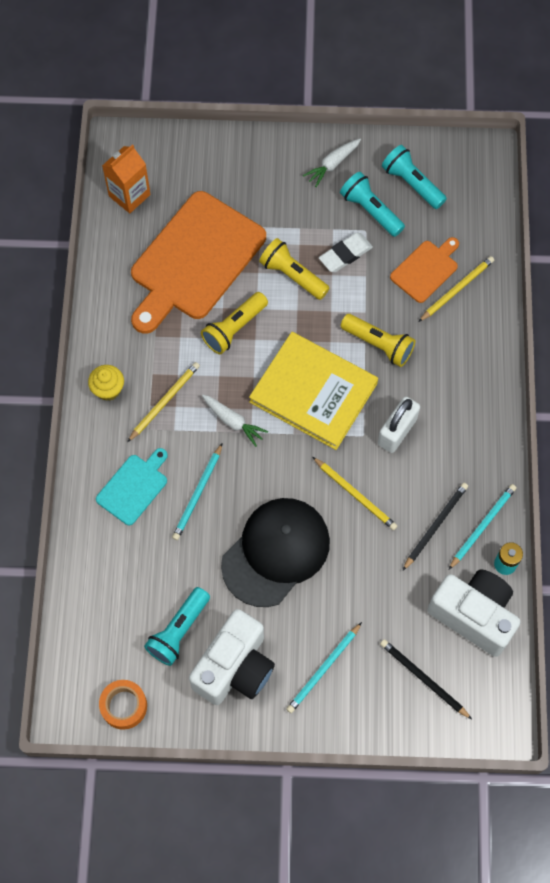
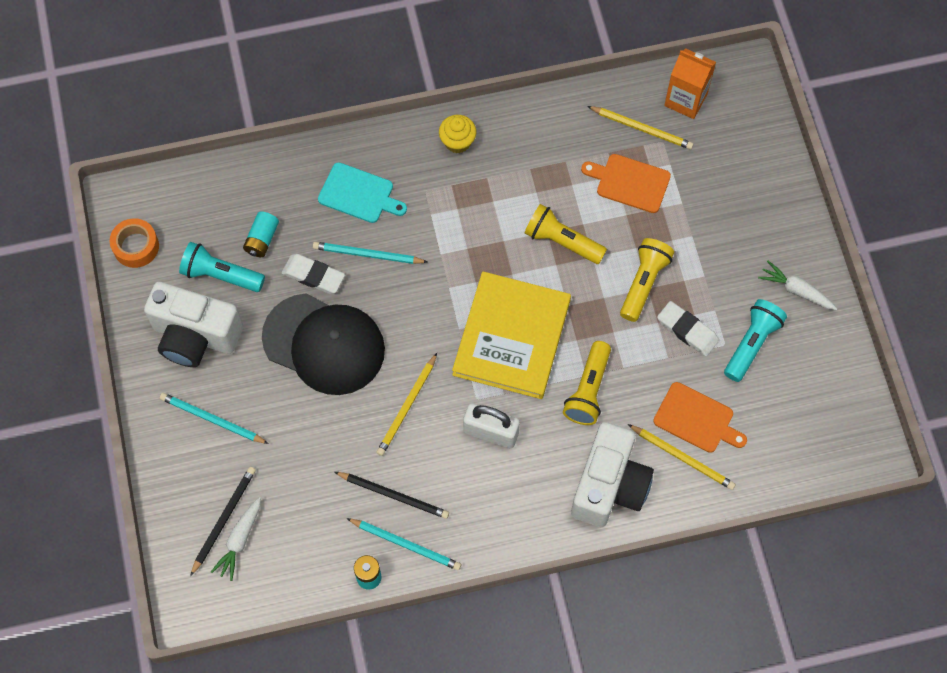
camera: 75 degrees right, 0 degrees up
yellow pencil [127,362,200,442] -> yellow pencil moved to [587,106,694,150]
orange cutting board [131,191,266,334] -> orange cutting board [581,154,671,213], size x0.49
white carrot [202,395,268,447] -> white carrot moved to [211,497,261,581]
turquoise flashlight [382,145,447,209] -> none
white camera [427,569,521,657] -> white camera moved to [571,422,654,527]
none -> turquoise battery [243,212,279,257]
none -> white eraser [282,254,345,294]

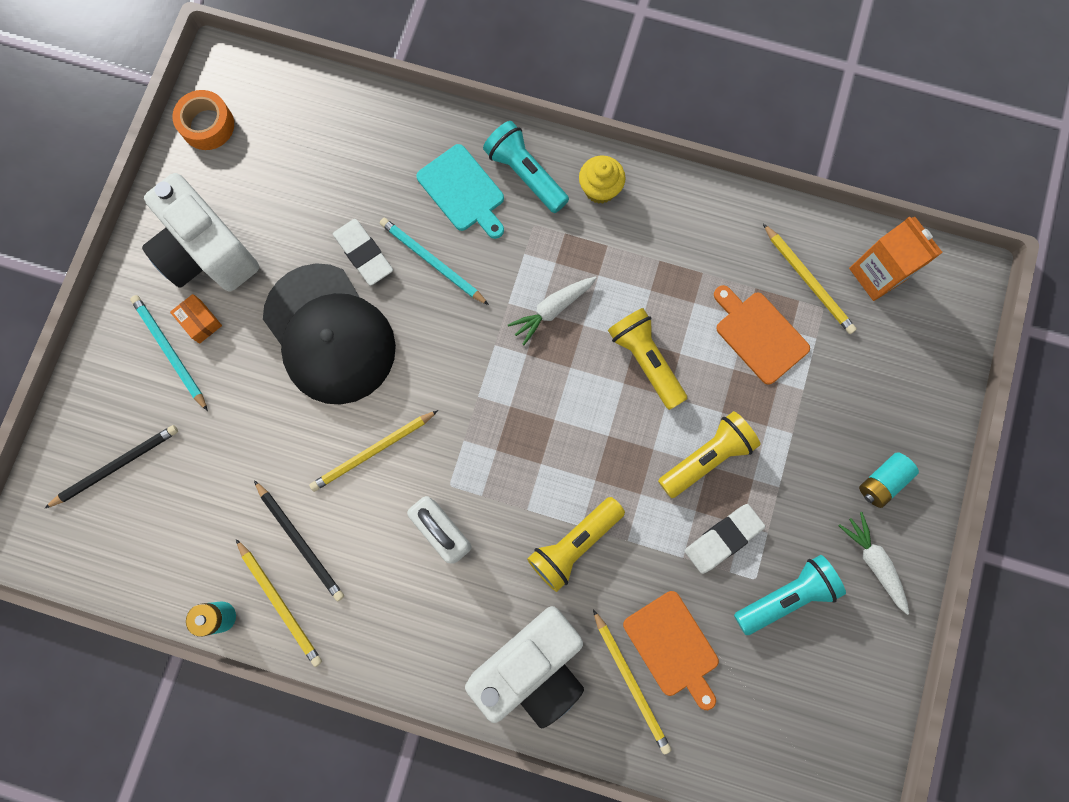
camera: 30 degrees right, 10 degrees up
turquoise flashlight [179,242,265,292] -> turquoise flashlight moved to [483,121,569,213]
white carrot [211,497,261,581] -> white carrot moved to [508,277,596,345]
turquoise battery [243,212,279,257] -> turquoise battery moved to [859,452,919,508]
turquoise pencil [347,518,461,570] -> yellow pencil [236,539,322,667]
yellow book [452,271,571,399] -> none
white eraser [657,301,719,356] -> white eraser turned 75 degrees clockwise [685,504,765,574]
none -> orange box [170,294,222,344]

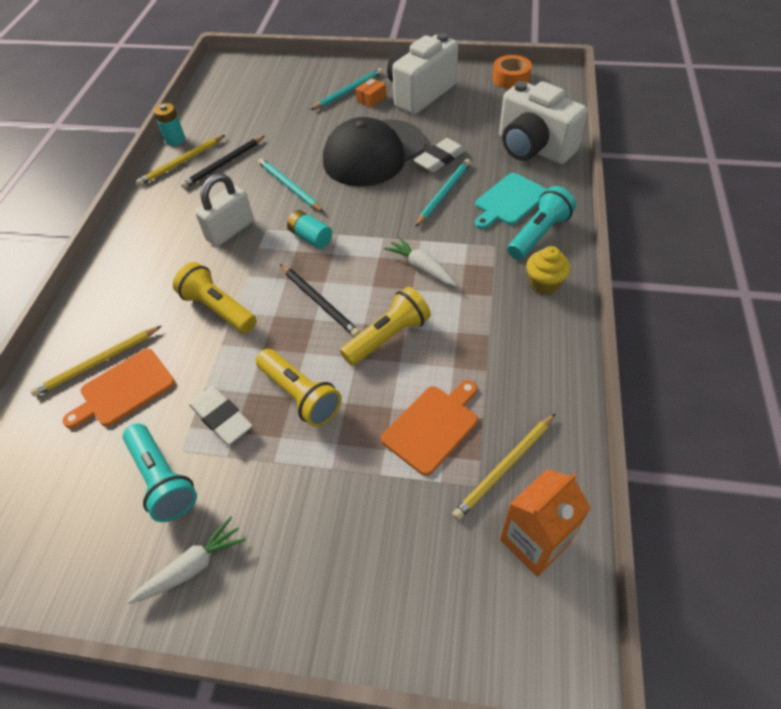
camera: 85 degrees right, 25 degrees down
black pencil [45,425,178,508] -> black pencil moved to [280,264,360,337]
yellow pencil [309,410,438,492] -> turquoise pencil [258,158,323,212]
white camera [465,606,584,728] -> white camera moved to [499,81,588,164]
turquoise battery [859,452,919,508] -> turquoise battery moved to [287,210,332,249]

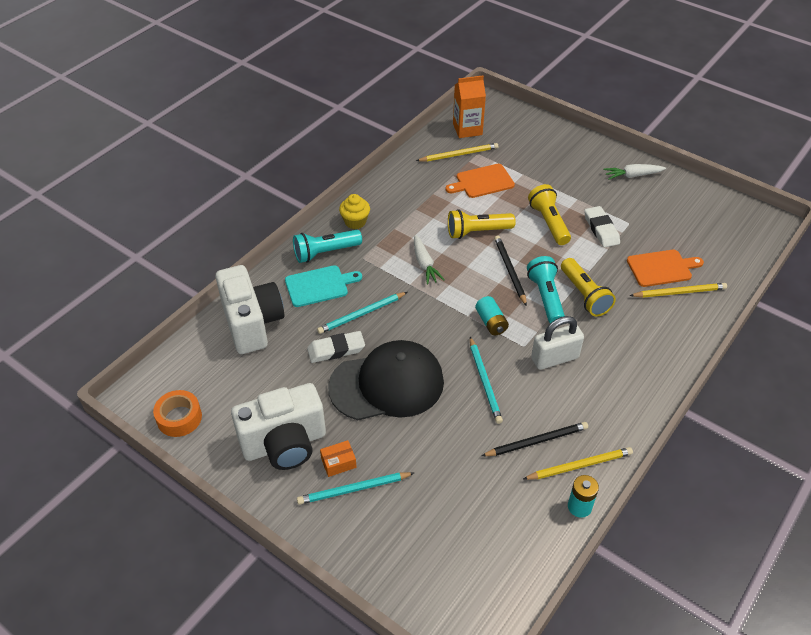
camera: 155 degrees left, 5 degrees down
turquoise flashlight [123,423,197,522] -> turquoise flashlight moved to [527,256,565,323]

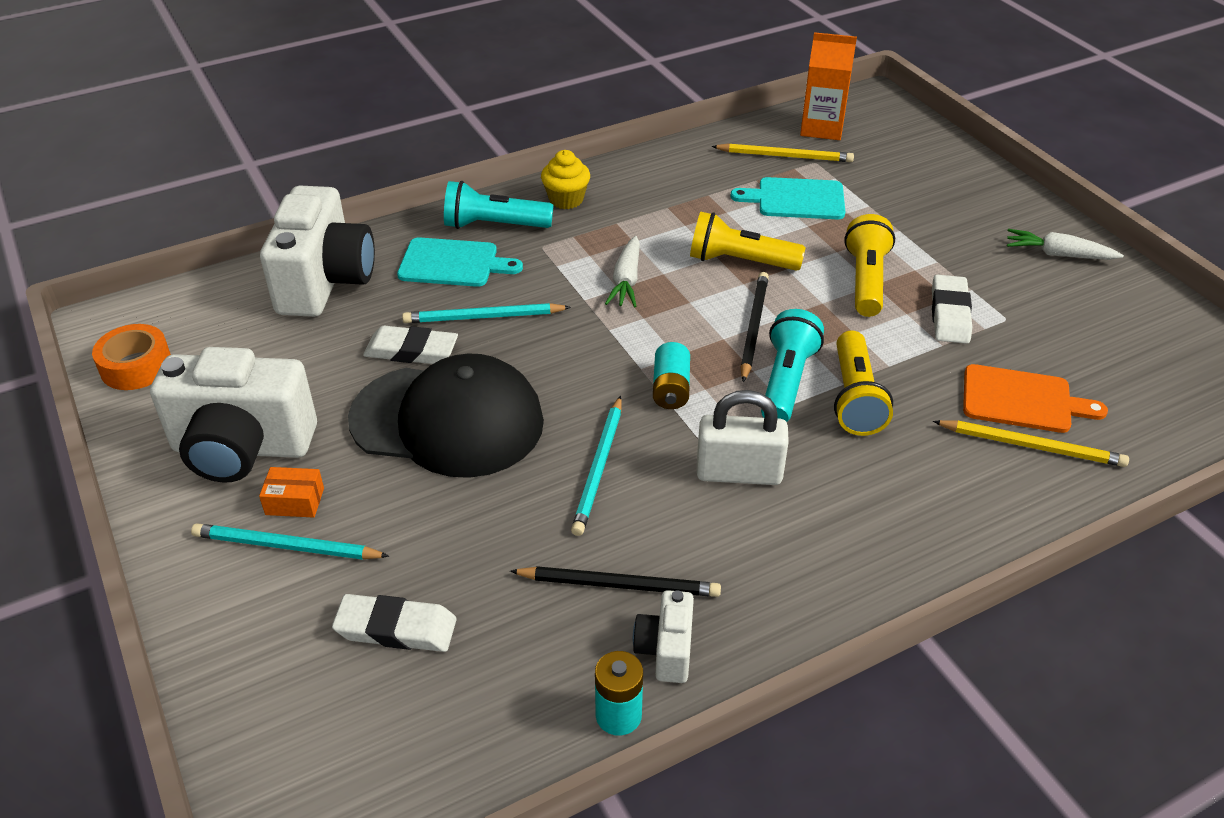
camera: 25 degrees right, 5 degrees down
orange cutting board [445,164,515,198] -> turquoise cutting board [730,177,845,219]
yellow pencil [523,447,633,480] -> white camera [633,590,694,683]
none -> white eraser [332,594,456,652]

